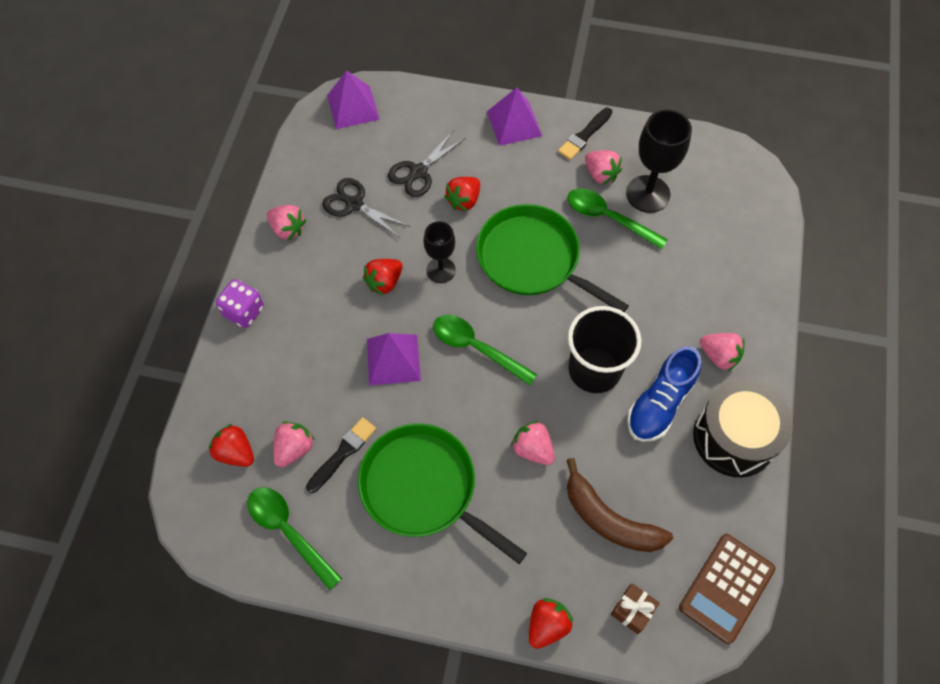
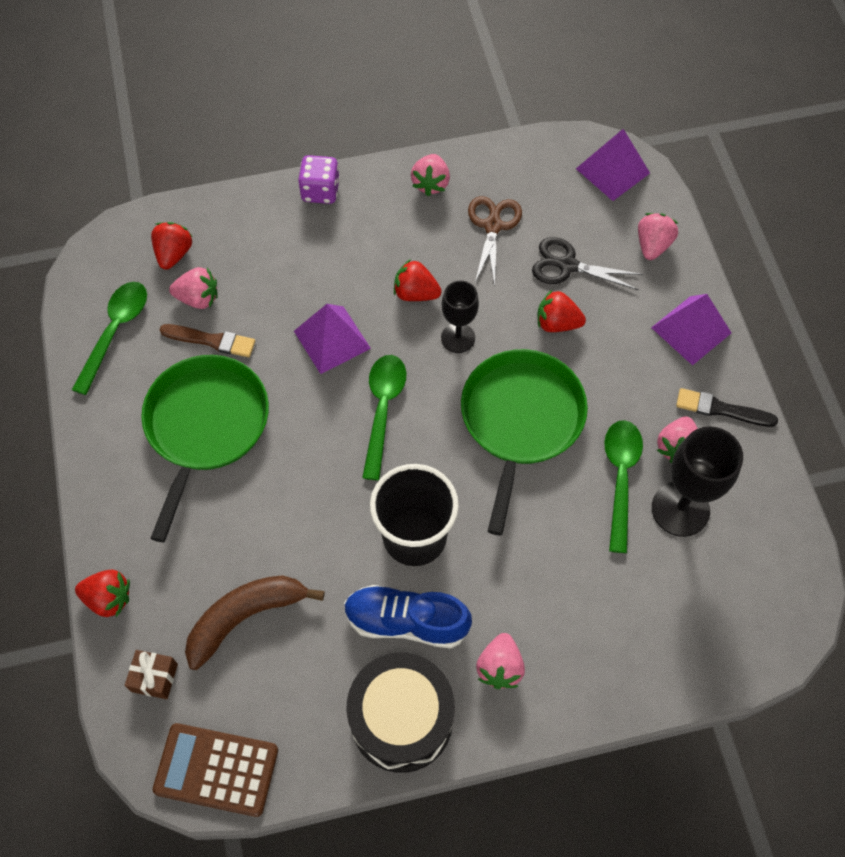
camera: 65 degrees right, 0 degrees up
black brush [306,417,376,493] -> brown brush [159,324,255,357]
black scissors [322,178,411,238] -> brown scissors [468,196,522,286]
pink strawberry [511,421,555,465] -> pink strawberry moved to [638,213,678,260]
brown banana [567,458,673,552] -> brown banana turned 45 degrees clockwise [185,575,325,670]

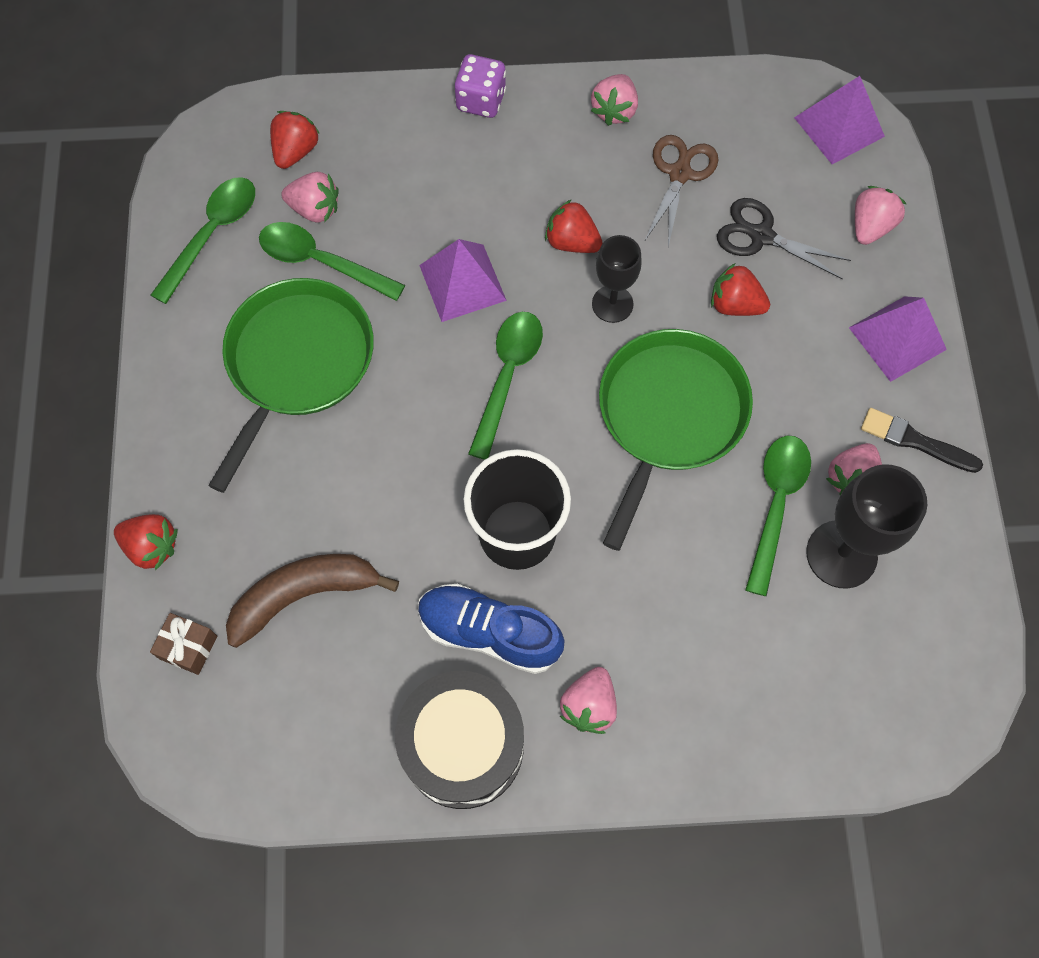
camera: 10 degrees right, 5 degrees up
brown calculator [153,723,278,817] -> none
brown brush [159,324,255,357] -> green spoon [259,222,405,301]

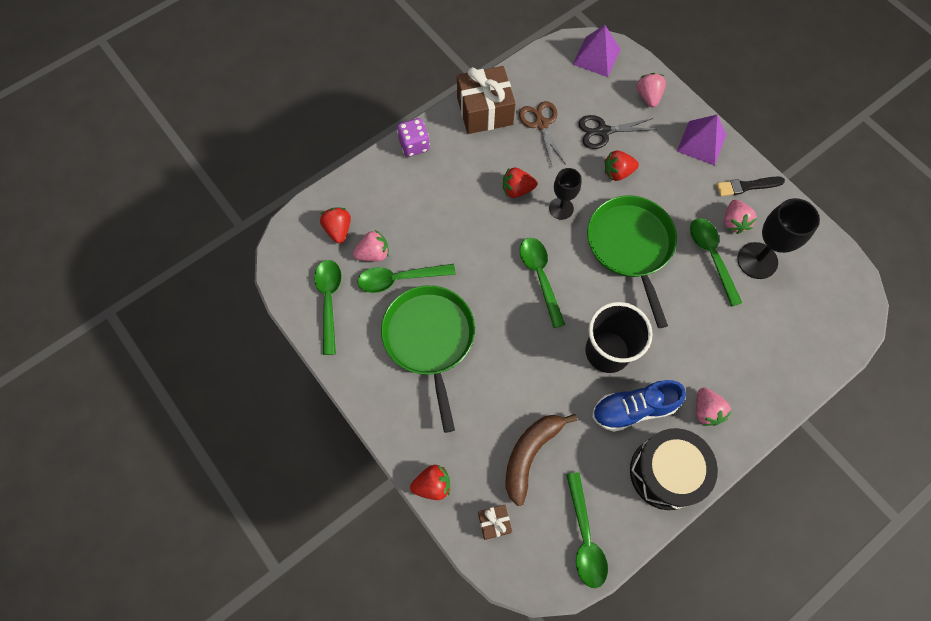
camera: 35 degrees left, 0 degrees up
purple pyramid [419,239,507,322] -> none
pink strawberry [591,74,638,126] -> brown gift [457,66,516,134]
none -> green spoon [566,472,608,588]

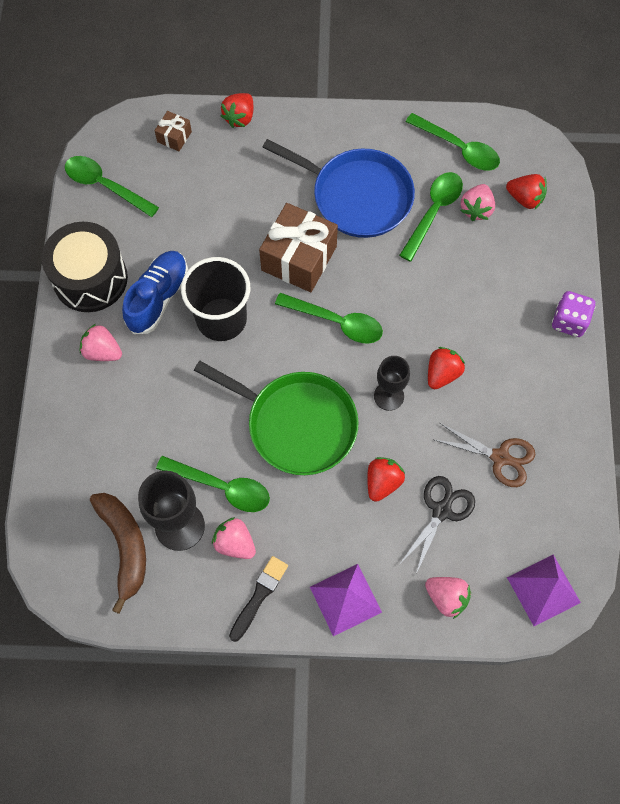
camera: 130 degrees right, 0 degrees up
green pan [381,285,475,433] -> blue pan [262,139,415,238]
brown gift [457,66,516,134] -> brown gift moved to [259,203,338,292]
brown banana [506,414,577,506] -> brown banana moved to [90,493,146,614]

